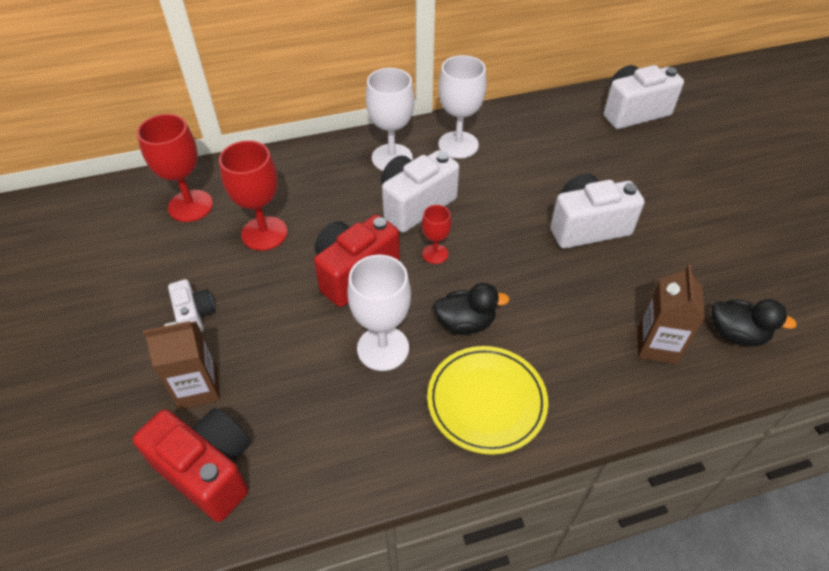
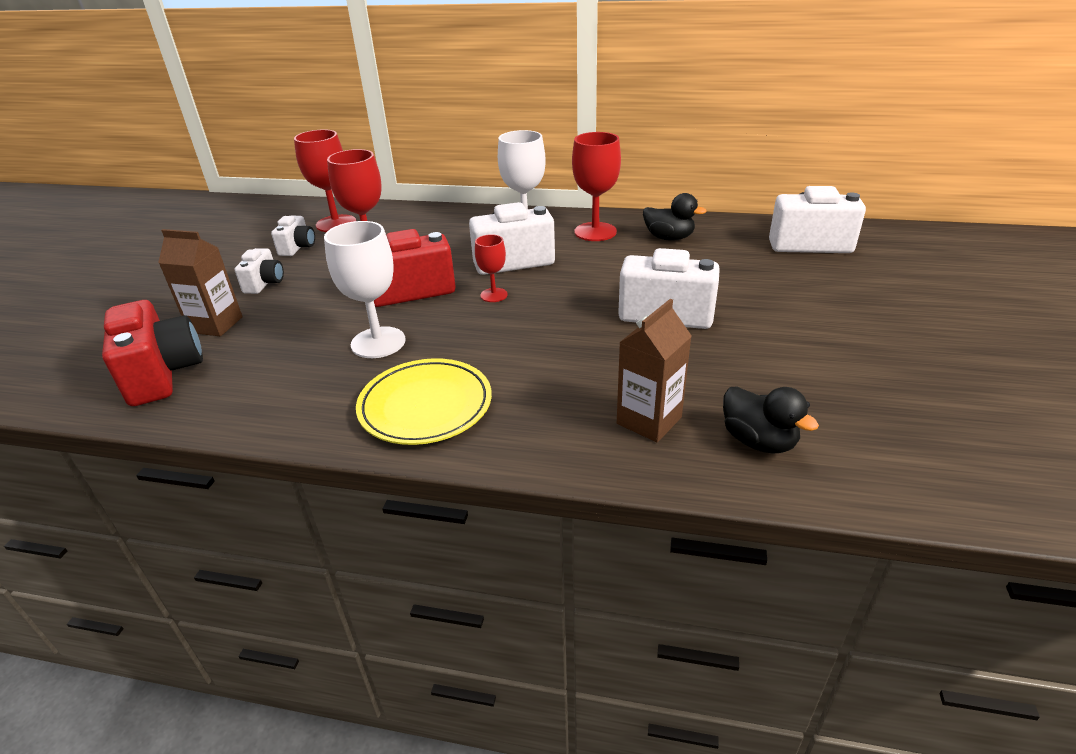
camera: 30 degrees right, 15 degrees down
black duck [433,283,510,335] -> black duck moved to [643,193,707,241]
white goblet [438,55,487,159] -> red goblet [572,132,621,241]
none -> white camera [271,216,315,256]

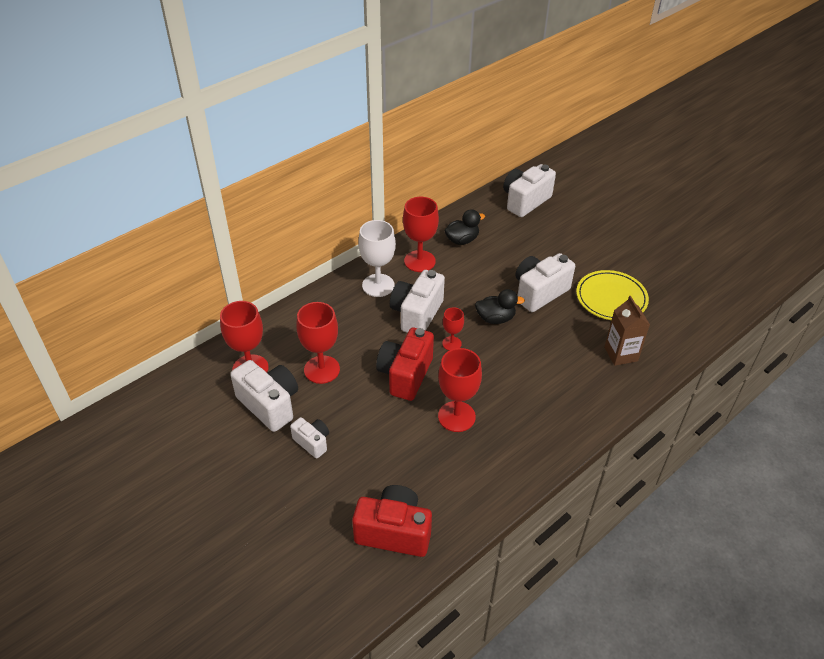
camera: 55 degrees left, 10 degrees up
brown carton [158,229,243,336] -> none
white camera [271,216,315,256] -> white camera [230,360,298,432], size x1.79
white goblet [324,221,406,358] -> red goblet [438,348,482,432]
yellow plate [356,358,492,445] -> yellow plate moved to [576,270,649,320]
black duck [723,386,819,454] -> black duck moved to [475,289,525,324]

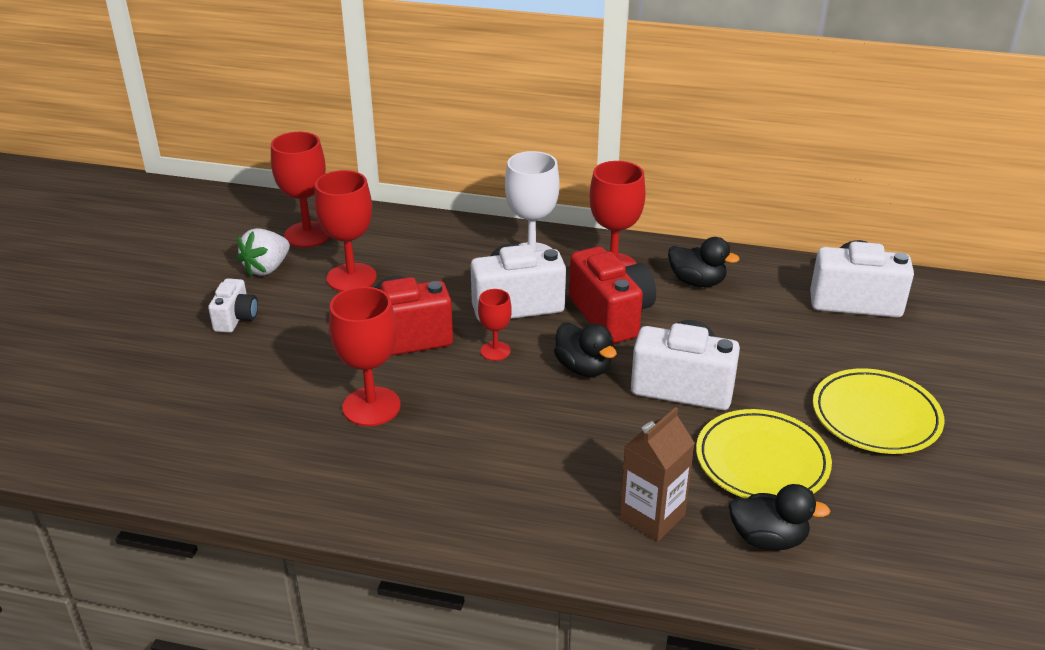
camera: 55 degrees right, 10 degrees down
white camera [230,360,298,432] -> white strawberry [237,228,290,276]
red camera [352,485,432,557] -> red camera moved to [569,246,656,344]
none -> black duck [729,484,830,551]
none -> yellow plate [813,368,945,454]

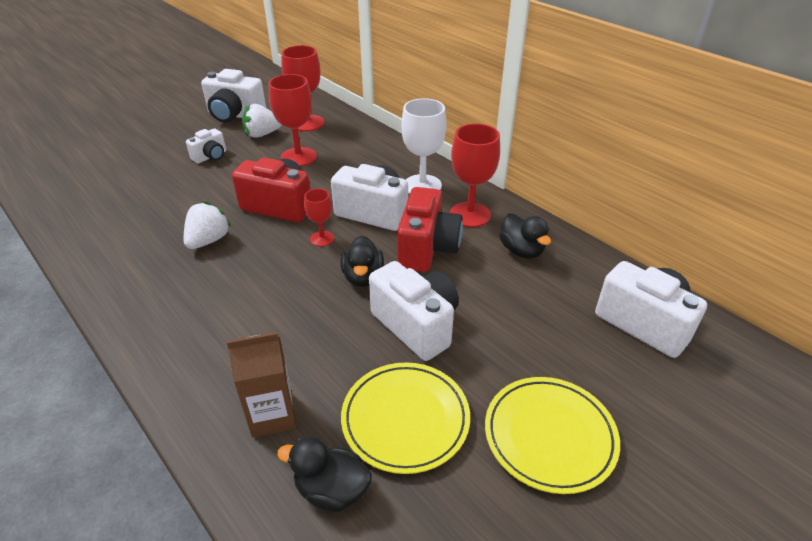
camera: 35 degrees right, 5 degrees up
red goblet [329,286,401,426] -> white strawberry [184,201,231,249]
black duck [729,484,830,551] -> black duck turned 150 degrees clockwise [277,436,372,512]
none -> white camera [201,69,266,123]

